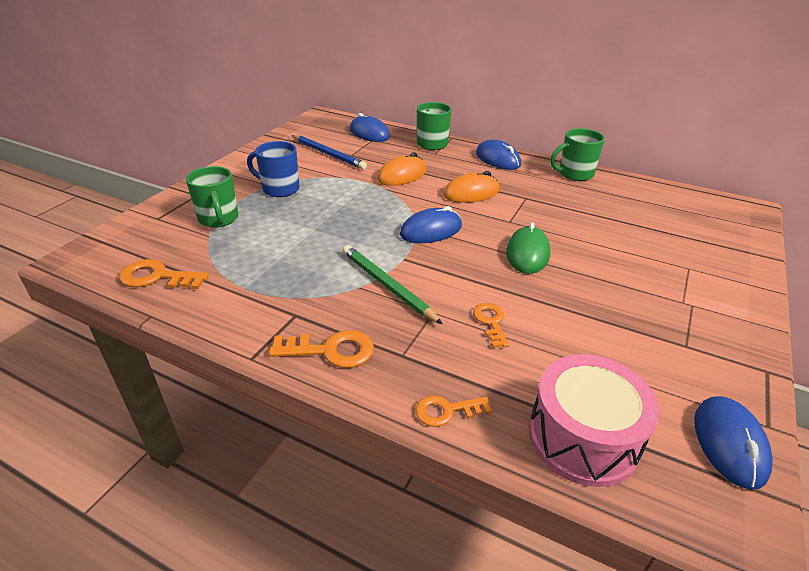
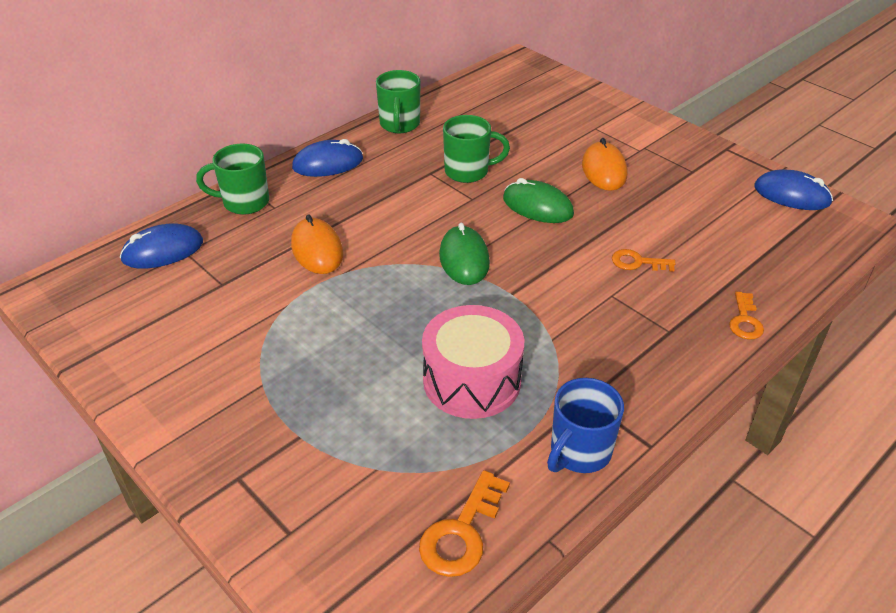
camera: 70 degrees left, 5 degrees up
green mug [186,166,239,228] -> green mug moved to [443,115,510,183]
blue mug [247,141,299,197] -> blue mug moved to [547,378,624,473]
orange key [269,330,374,368] -> none
blue pencil [292,135,367,170] -> none
green pencil [343,245,443,324] -> none
blue mouse [400,206,462,243] -> green mouse [439,223,490,285]
orange mouse [443,171,499,203] -> orange mouse moved to [582,138,627,191]
pink drum [529,354,660,487] -> pink drum moved to [422,305,524,419]

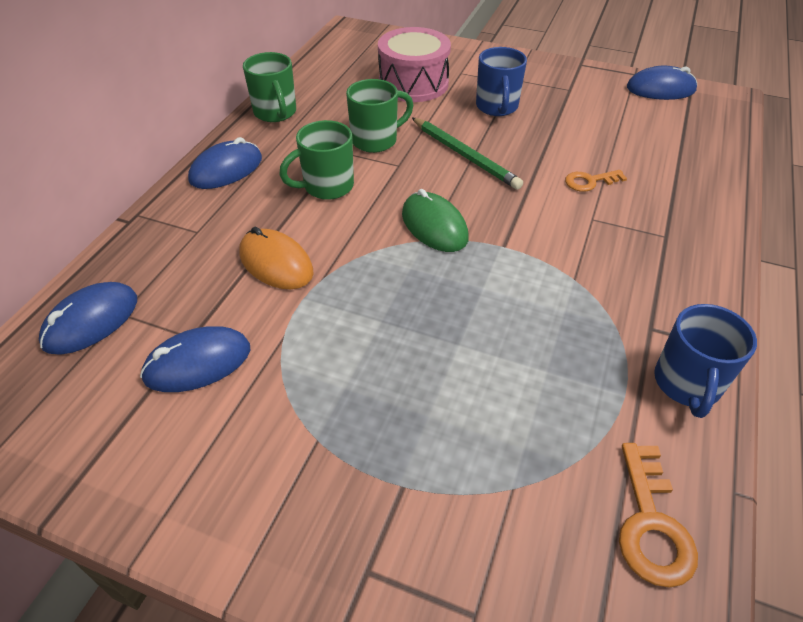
camera: 25 degrees left, 5 degrees up
green mug [196,144,269,215] -> green mug moved to [279,120,354,200]
pink drum [422,305,524,419] -> pink drum moved to [378,27,451,102]
green mouse [503,178,574,223] -> green pencil [412,117,523,190]
orange mouse [582,138,627,191] -> blue mug [476,47,527,116]
orange key [729,292,764,340] -> none
none -> blue mouse [140,326,250,392]

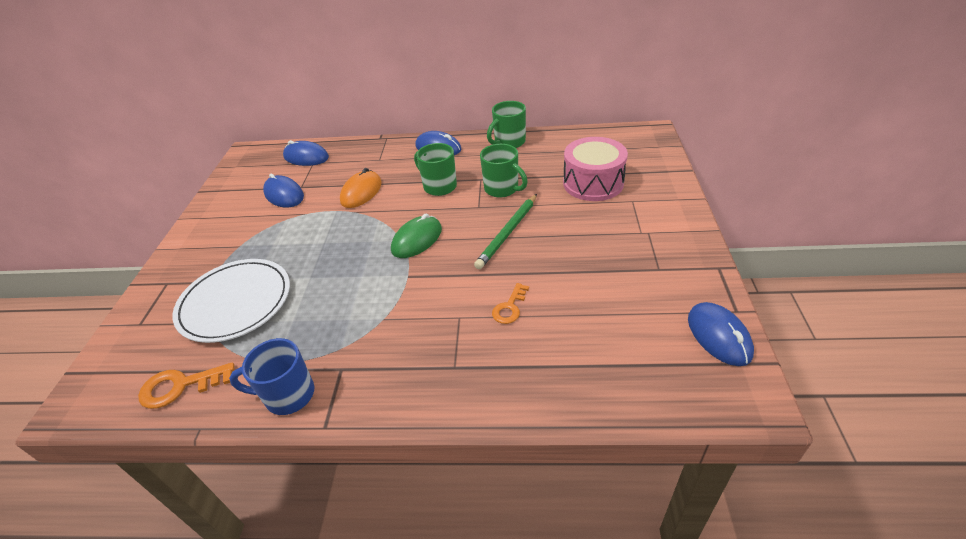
camera: 75 degrees right, 5 degrees down
blue mug [476,47,527,116] -> none
orange key [565,170,627,192] -> orange key turned 120 degrees counterclockwise [492,283,529,324]
none -> white plate [172,259,290,343]

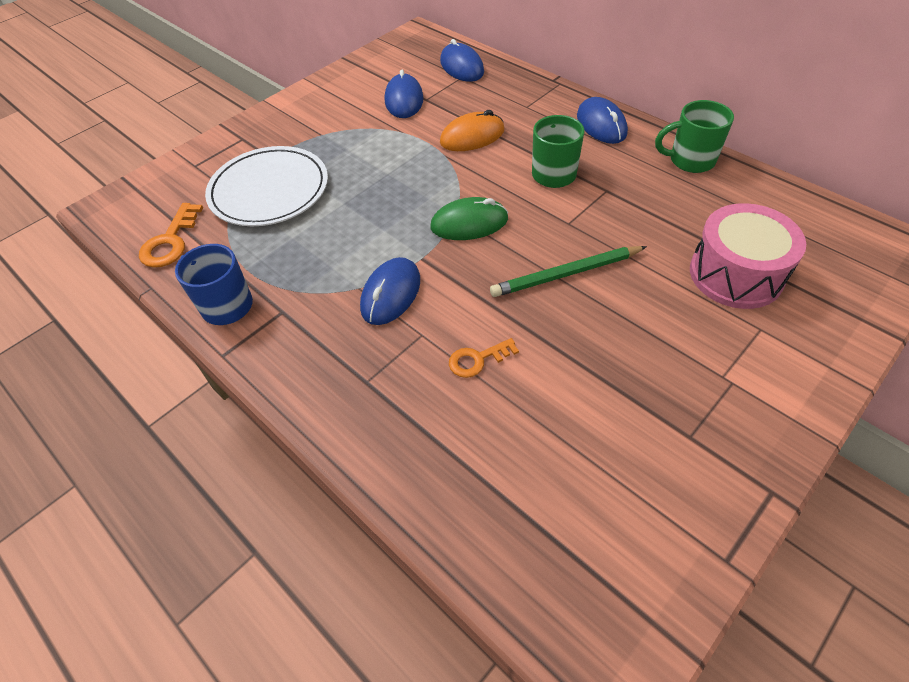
camera: 40 degrees right, 10 degrees up
orange key [138,362,234,409] -> orange key turned 105 degrees counterclockwise [139,203,203,268]
green mug [480,144,528,198] -> none
blue mouse [688,302,754,366] -> blue mouse moved to [360,257,420,325]

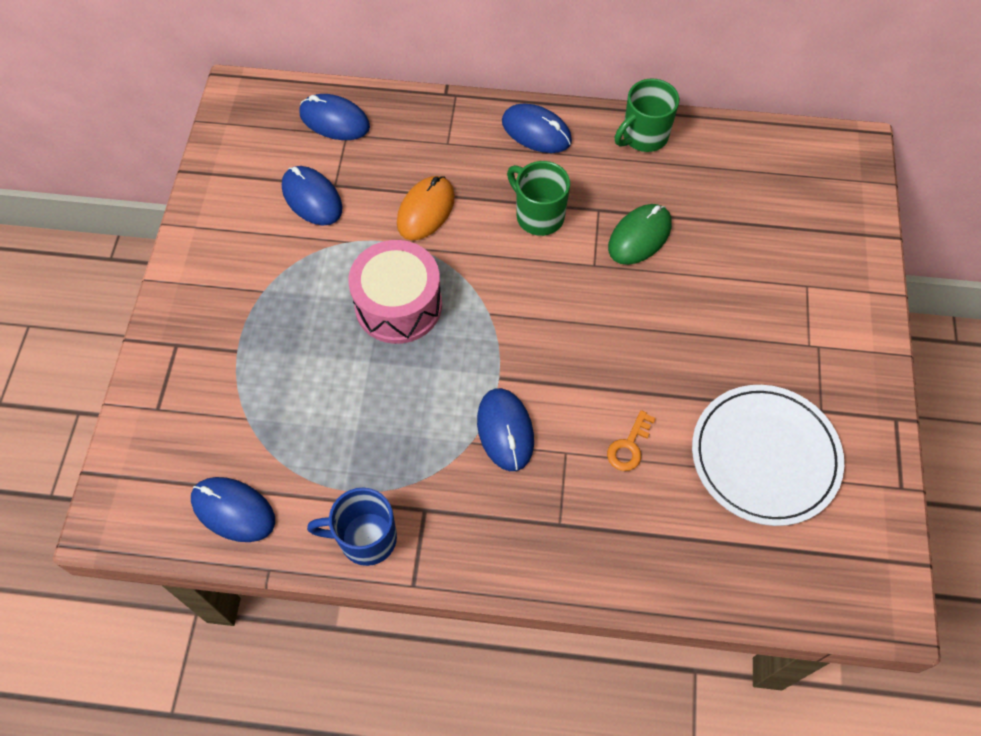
camera: 40 degrees left, 10 degrees up
orange key [139,203,203,268] -> blue mouse [191,477,275,542]
white plate [205,146,328,226] -> white plate moved to [692,385,844,526]
green mouse [430,197,508,240] -> green mouse moved to [608,204,672,265]
green pencil [490,246,647,297] -> none
pink drum [690,203,806,309] -> pink drum moved to [348,240,442,344]

